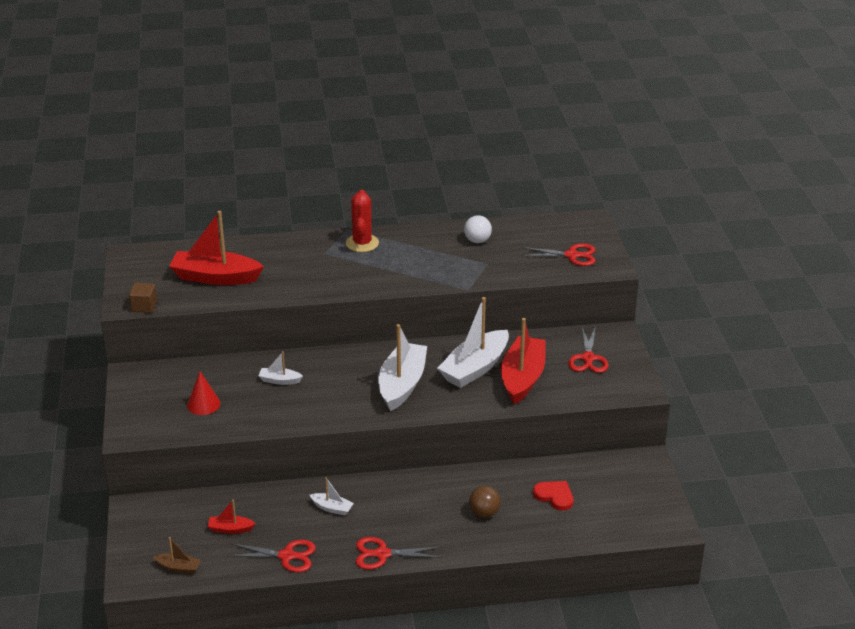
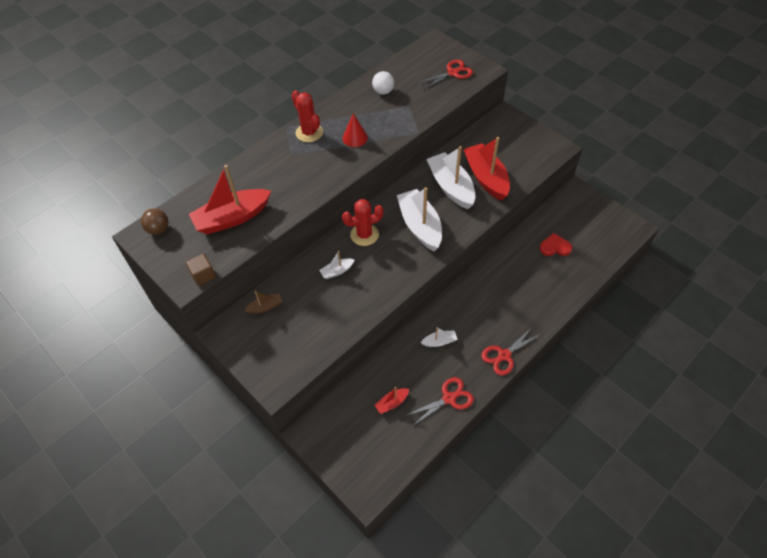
camera: 35 degrees left, 20 degrees up
brown boat [154,537,201,574] -> brown boat moved to [244,291,282,314]
red cone [187,372,221,415] -> red cone moved to [342,113,368,147]
white boat [437,297,509,388] -> white boat turned 150 degrees clockwise [426,146,475,209]
brown ball [469,486,501,518] -> brown ball moved to [141,209,169,235]
red scissors [568,326,609,373] -> none
none -> red cactus [342,199,384,246]

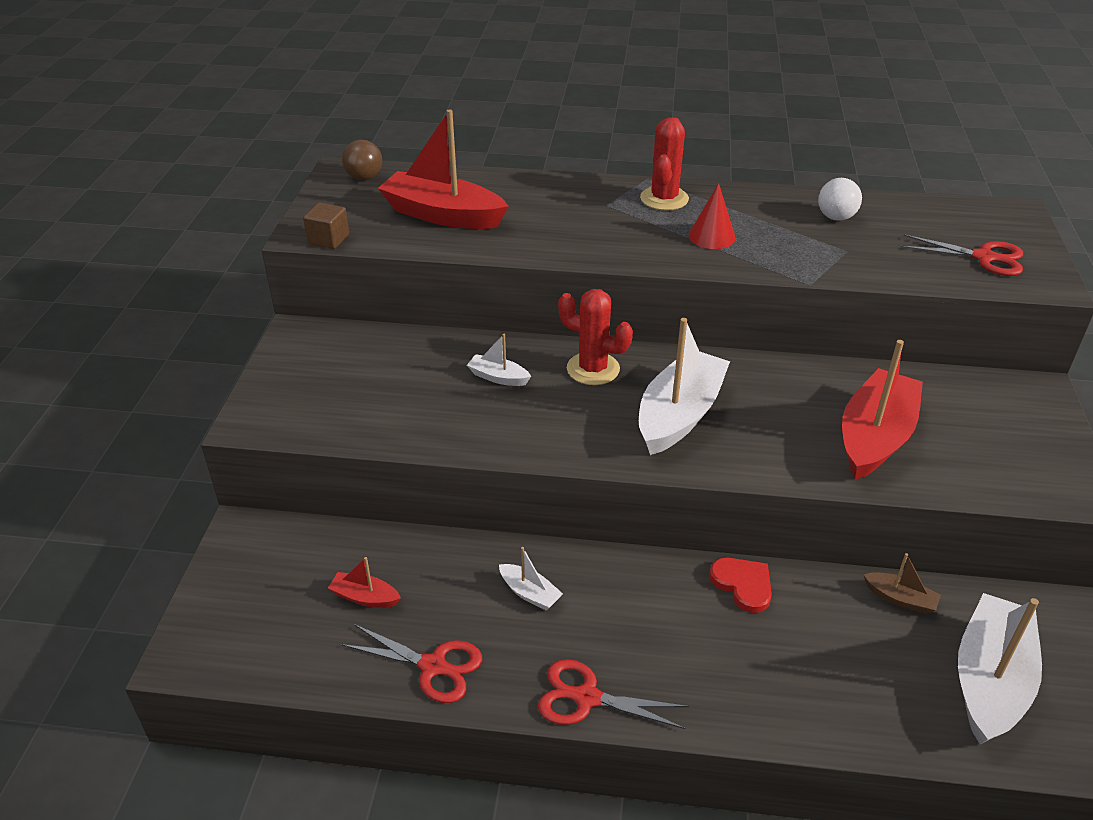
camera: 50 degrees right, 15 degrees down
brown boat [244,291,282,314] -> brown boat moved to [863,553,941,614]
white boat [426,146,475,209] -> white boat moved to [958,593,1042,744]
red heart [540,233,572,256] -> red heart moved to [709,557,772,613]

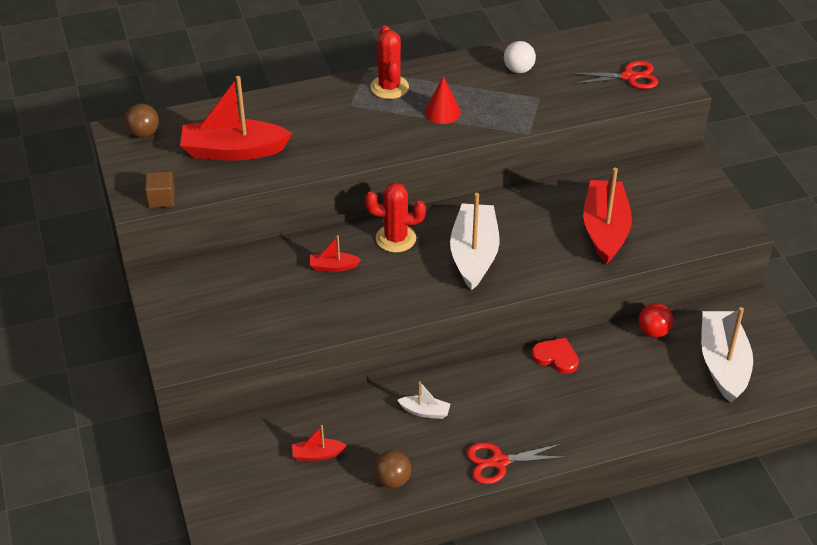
camera: 25 degrees left, 5 degrees up
red scissors [341,624,482,703] -> brown ball [373,450,411,488]
white boat [467,334,531,386] -> red boat [310,235,361,272]
brown boat [863,553,941,614] -> red ball [638,303,673,338]

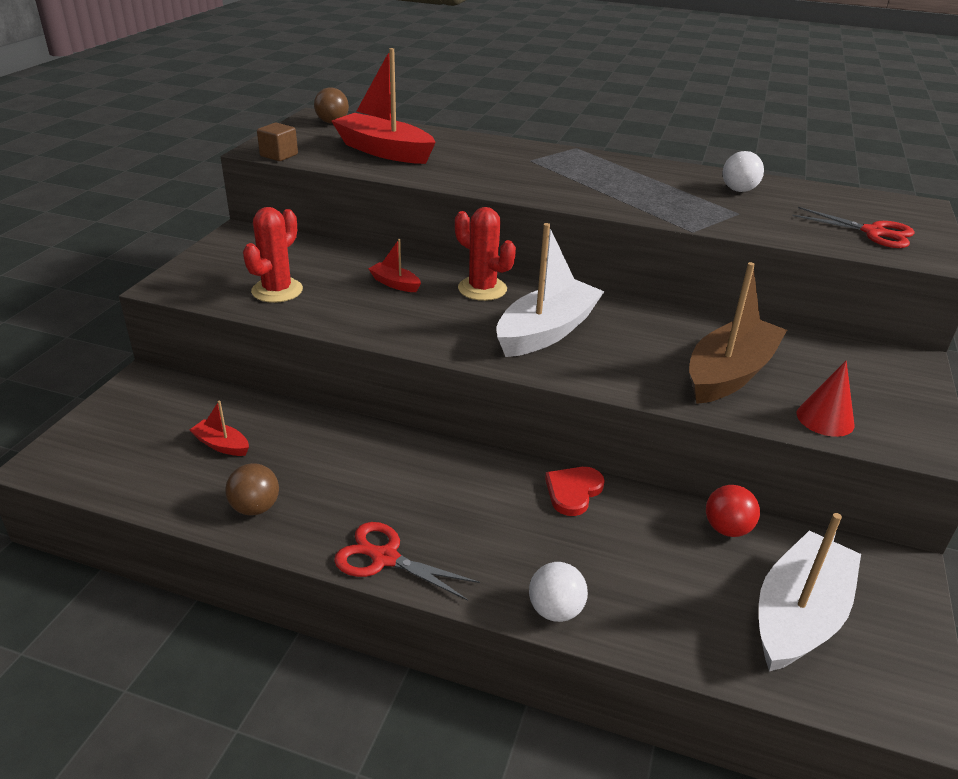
camera: 35 degrees right, 10 degrees down
red cactus [370,25,409,99] -> red cactus moved to [243,207,303,303]
white boat [397,381,450,419] -> none
red cone [425,76,461,124] -> red cone moved to [797,361,855,437]
red heart [531,338,579,374] -> red heart turned 120 degrees counterclockwise [545,467,605,516]
red boat [583,168,632,264] -> brown boat [689,262,787,404]
none -> white ball [529,562,588,622]

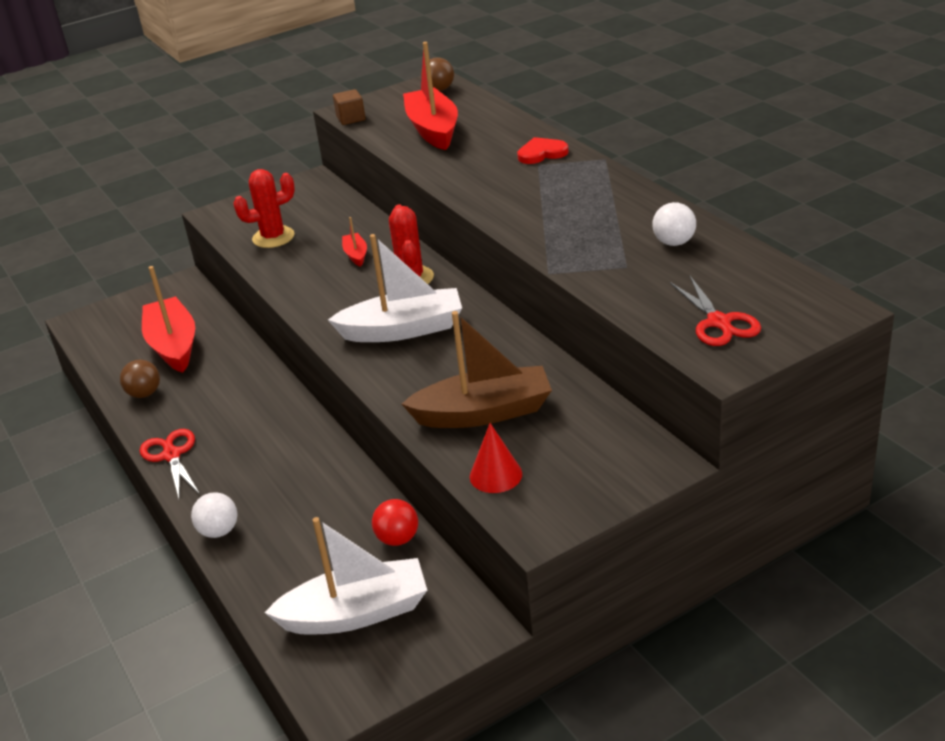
camera: 45 degrees right, 0 degrees up
red boat [190,401,249,456] -> red boat [142,266,195,373], size x2.19
red heart [545,467,605,516] -> red heart moved to [517,137,569,164]

